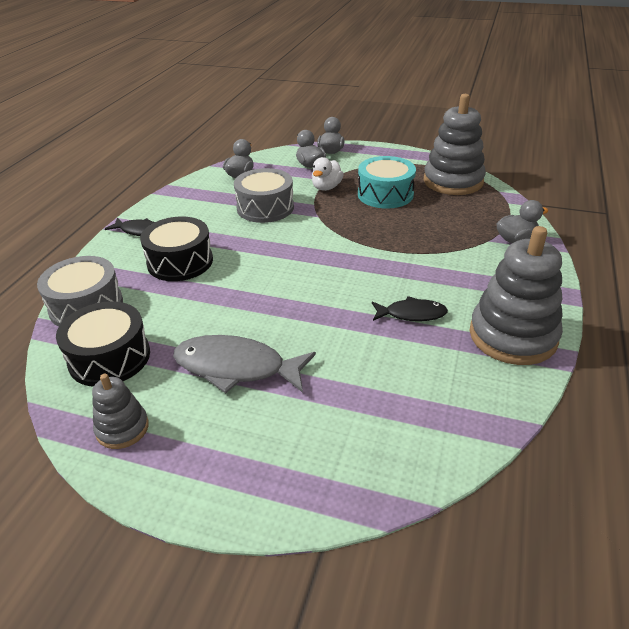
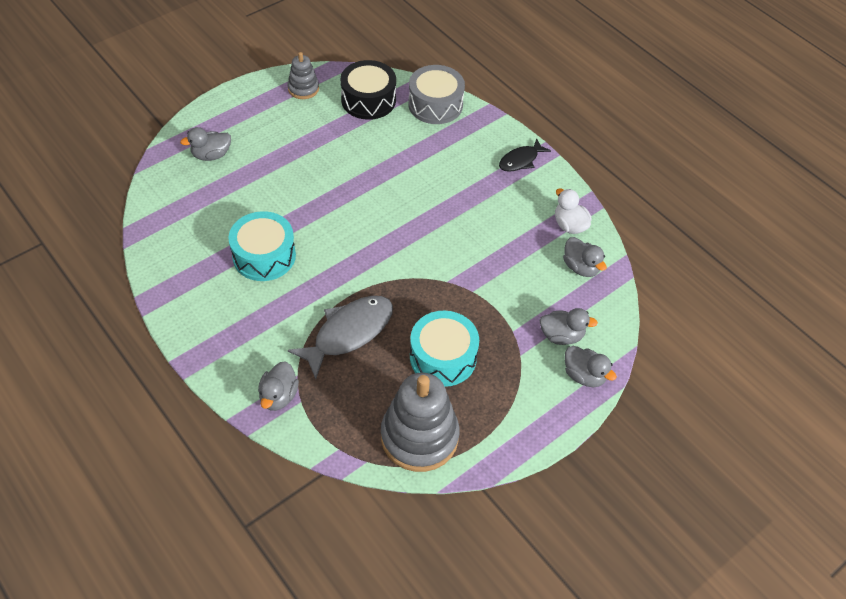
camera: 120 degrees right, 15 degrees up
black drum [140,216,213,281] -> none
grey fish [173,335,316,393] -> grey fish moved to [288,296,393,379]
grey drum [234,168,294,223] -> none
white duck [312,157,344,191] -> white duck moved to [555,188,592,234]
black fish [372,296,448,321] -> turquoise drum [228,211,296,281]
grey stacking toy [470,226,563,365] -> none
none -> grey duck [180,127,231,161]

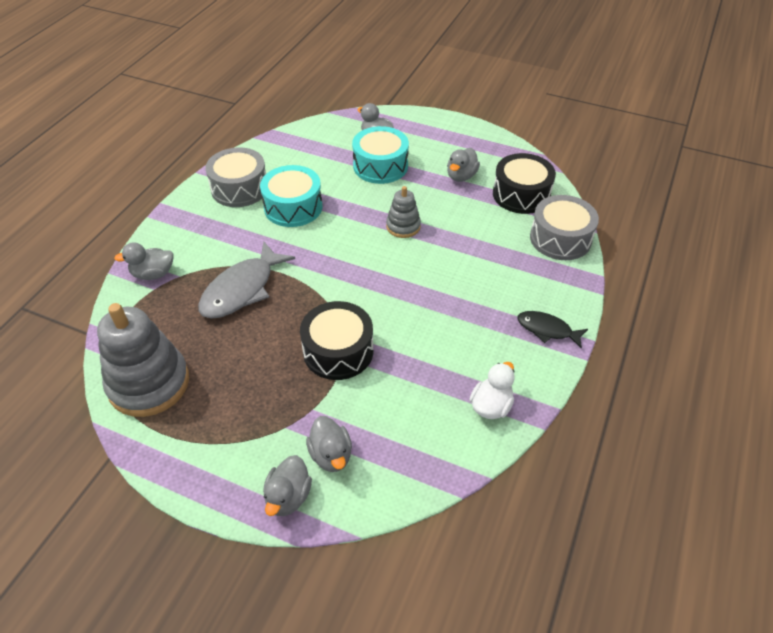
camera: 65 degrees right, 5 degrees down
grey stacking toy [287,52,319,99] -> grey stacking toy moved to [386,186,421,238]
grey fish [288,296,393,379] -> grey fish turned 105 degrees clockwise [198,242,295,319]
turquoise drum [410,311,479,387] -> turquoise drum moved to [352,126,409,184]
grey duck [563,237,607,277] -> grey duck moved to [447,148,480,182]
none -> grey drum [205,147,266,207]
none -> black drum [300,301,373,380]

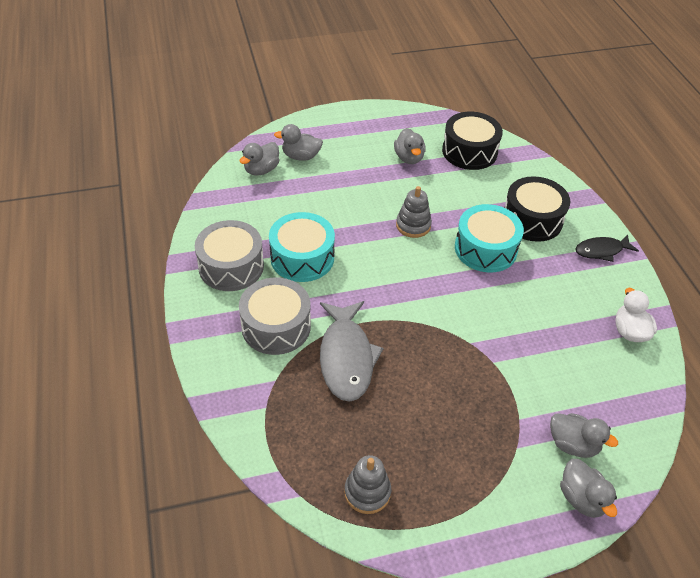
camera: 40 degrees left, 0 degrees up
grey stacking toy [97,303,189,417] -> grey stacking toy [344,455,391,514], size x0.52
grey duck [114,242,174,280] -> grey duck moved to [239,142,280,176]
black drum [300,301,373,380] -> black drum moved to [504,176,570,242]
turquoise drum [352,126,409,184] -> turquoise drum moved to [455,204,524,273]
grey drum [530,195,599,260] -> grey drum moved to [239,277,311,355]

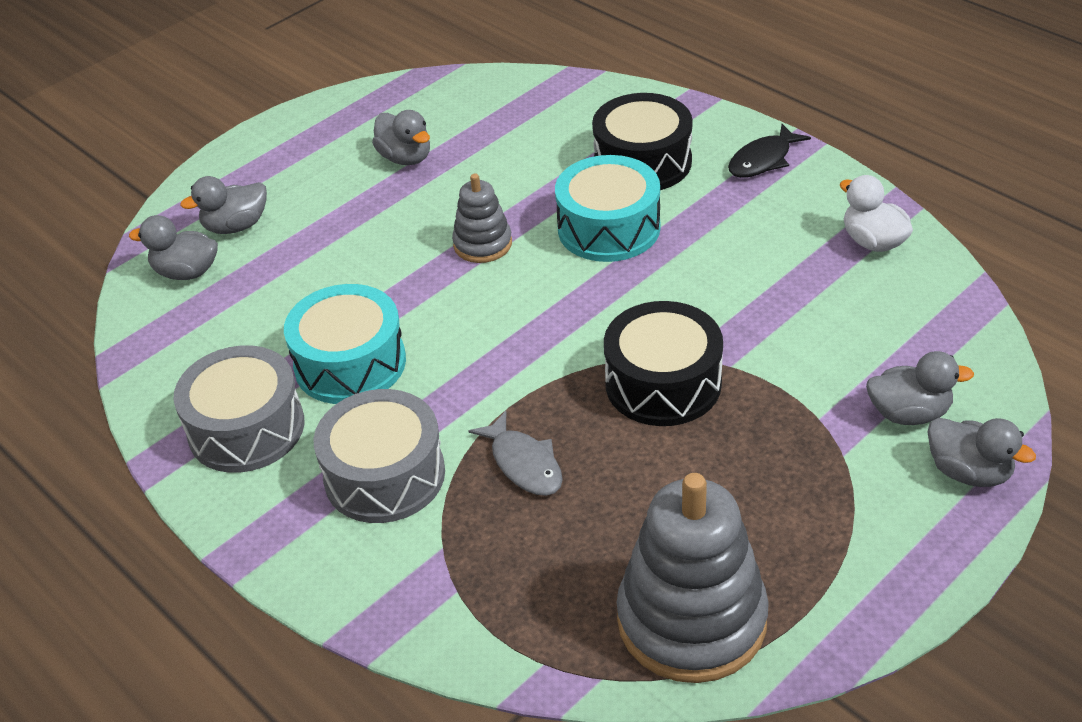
camera: 25 degrees left, 5 degrees down
grey duck [239,142,280,176] -> grey duck turned 90 degrees clockwise [129,215,218,280]
grey fish [320,301,384,402] -> grey fish [469,411,563,496], size x0.58
grey stacking toy [344,455,391,514] -> grey stacking toy [617,473,769,683], size x1.92
black drum [442,112,503,170] -> black drum moved to [604,301,723,426]

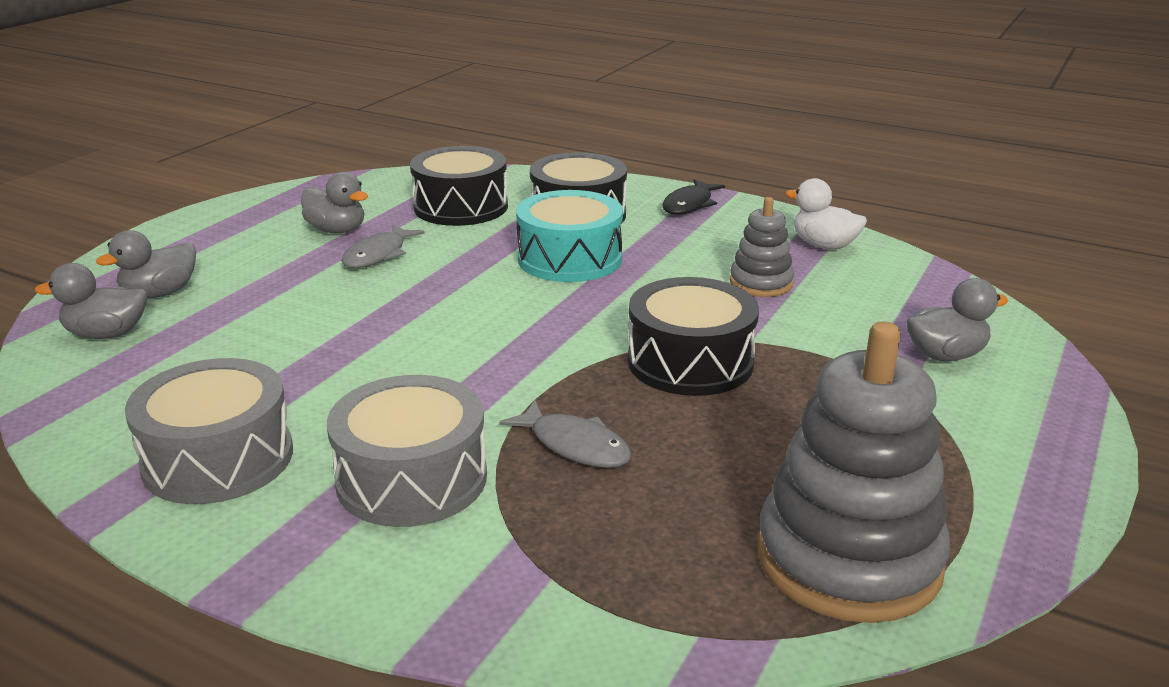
camera: 20 degrees left, 15 degrees down
turquoise drum [284,284,406,404] -> none
grey stacking toy [452,174,512,263] -> grey stacking toy moved to [730,197,794,297]
grey duck [928,418,1036,487] -> none
none -> grey fish [341,224,425,268]
none -> black drum [410,146,508,226]

